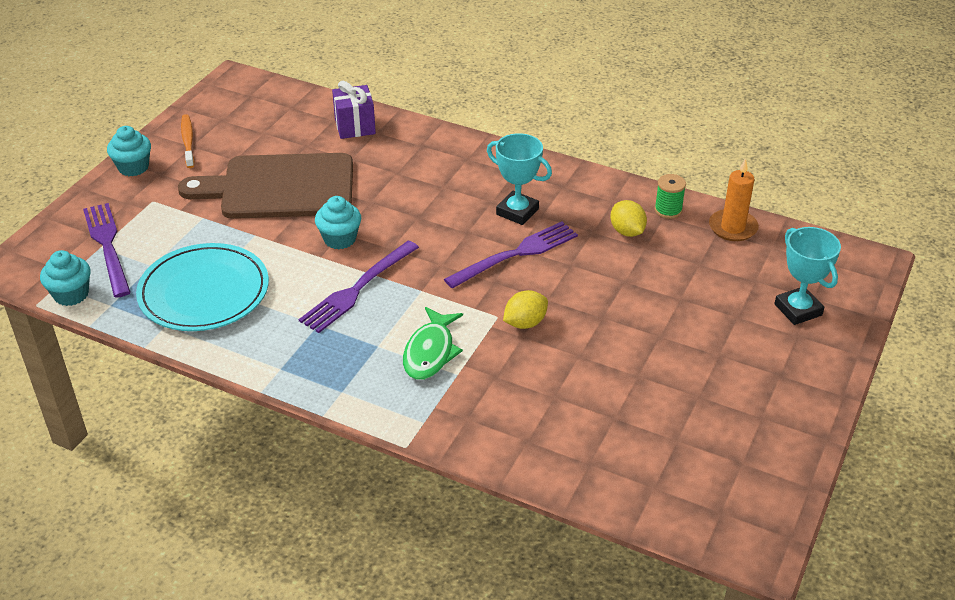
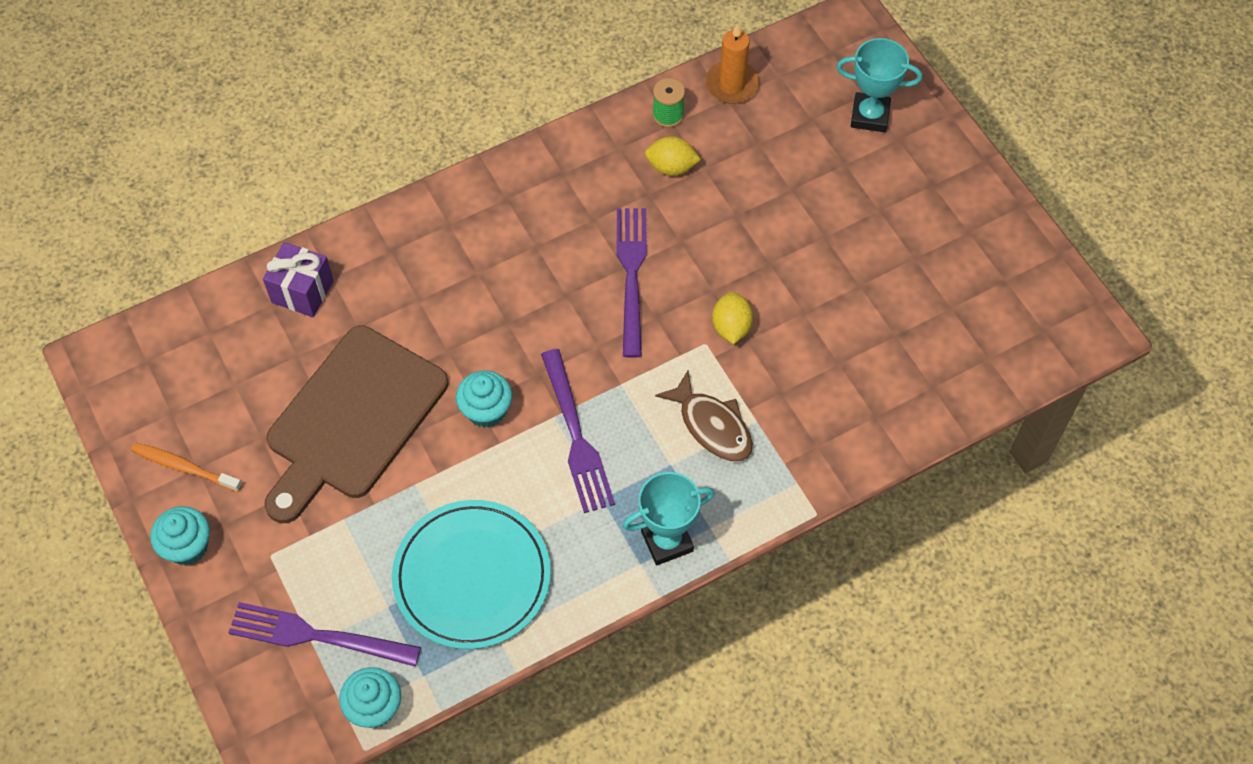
camera: 55 degrees left, 20 degrees up
green fish [403,307,463,380] -> brown fish [655,371,753,462]
turquoise trophy [487,133,552,225] -> turquoise trophy moved to [623,472,715,565]

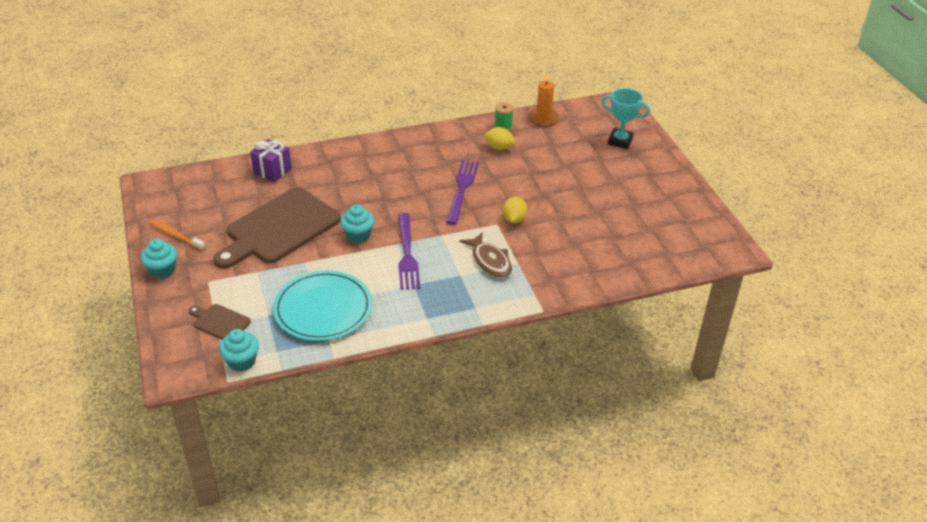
camera: 10 degrees right, 20 degrees down
purple fork [228,602,421,666] -> brown cutting board [188,304,251,340]
turquoise trophy [623,472,715,565] -> none

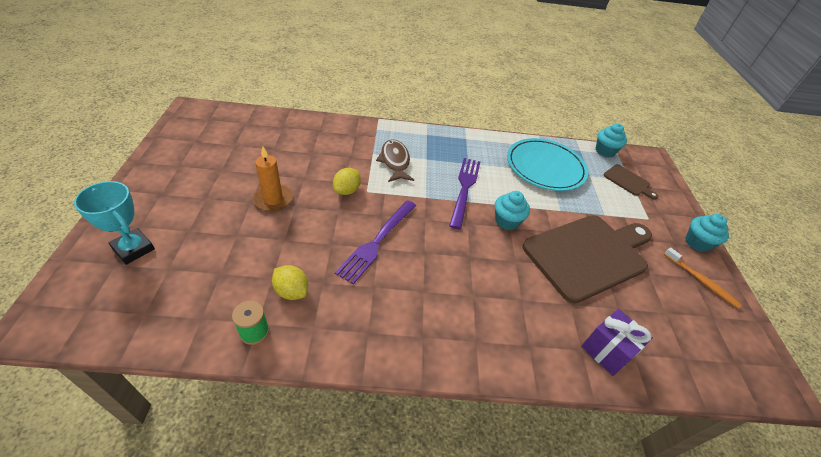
camera: 165 degrees left, 5 degrees up
orange candle [528,72,559,127] -> orange candle moved to [253,147,293,212]

